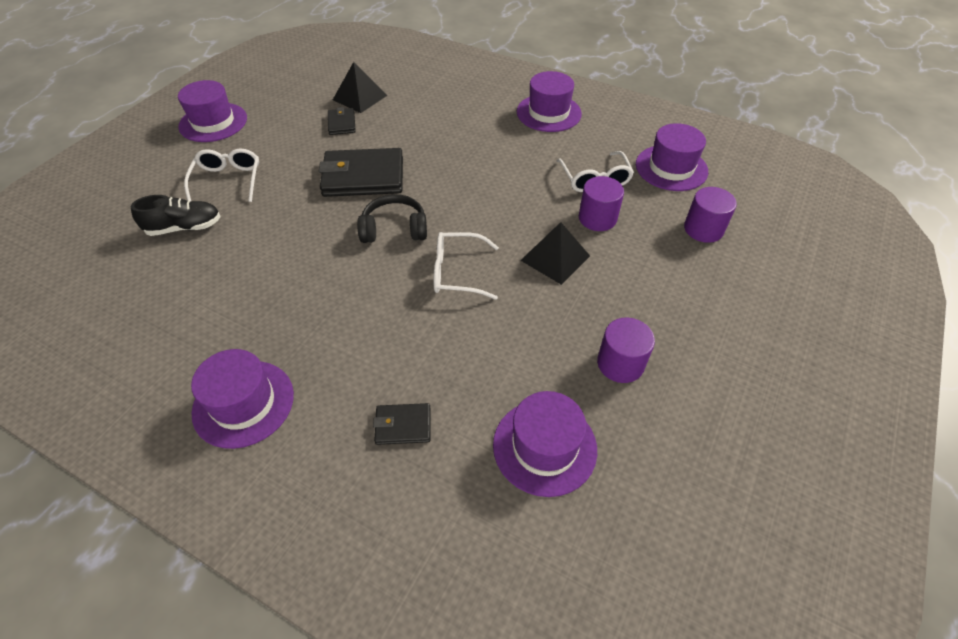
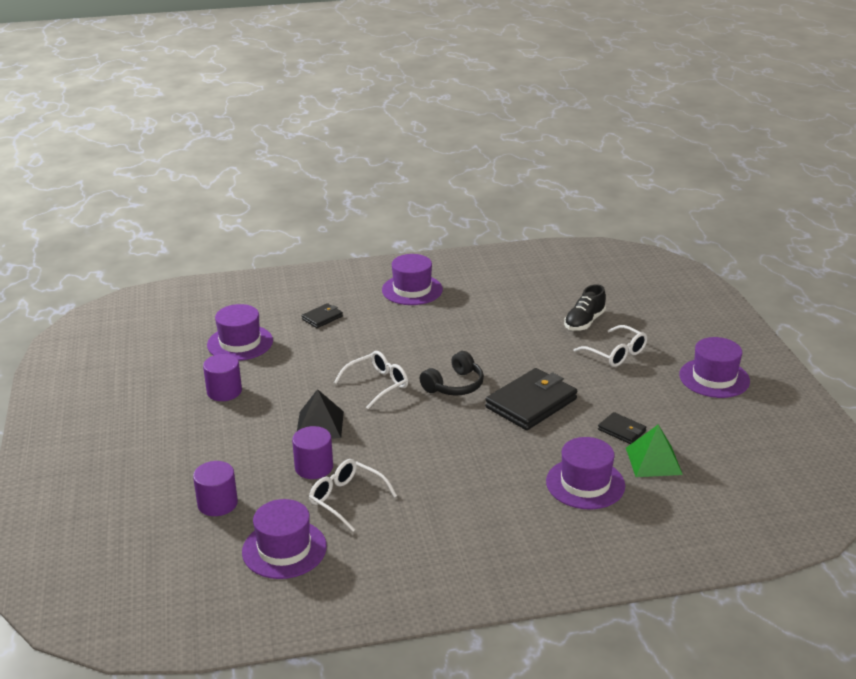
camera: 140 degrees right, 20 degrees down
black pyramid [333,62,387,113] -> green pyramid [626,425,683,477]
purple hat [517,71,582,132] -> purple hat moved to [546,437,625,509]

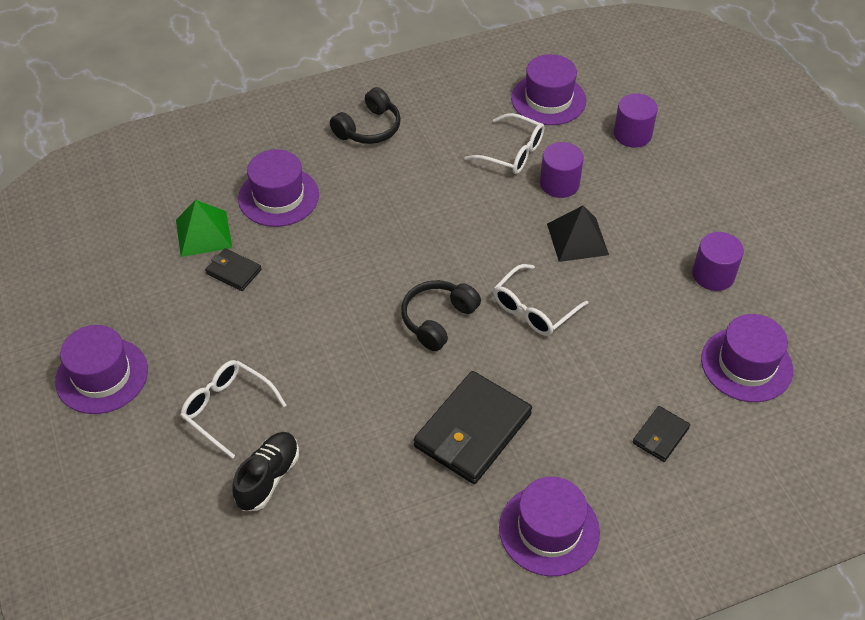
camera: 170 degrees right, 20 degrees up
black wallet [485,368,577,430] -> black wallet moved to [414,371,532,484]
none -> black headphones [330,87,401,144]

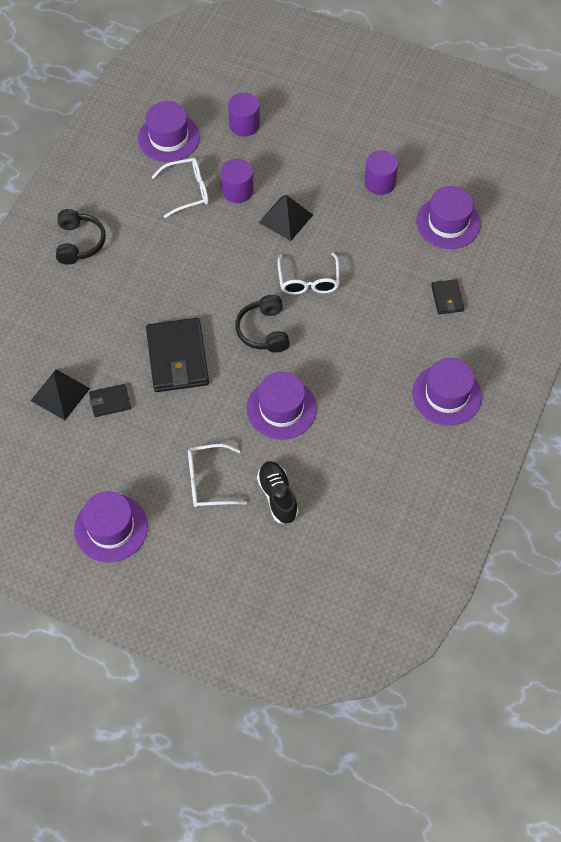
camera: 45 degrees left, 10 degrees up
green pyramid [176,200,232,257] -> black pyramid [31,369,90,420]
purple hat [238,149,319,227] -> purple hat moved to [247,372,317,440]
black wallet [414,371,532,484] -> black wallet moved to [146,318,209,392]

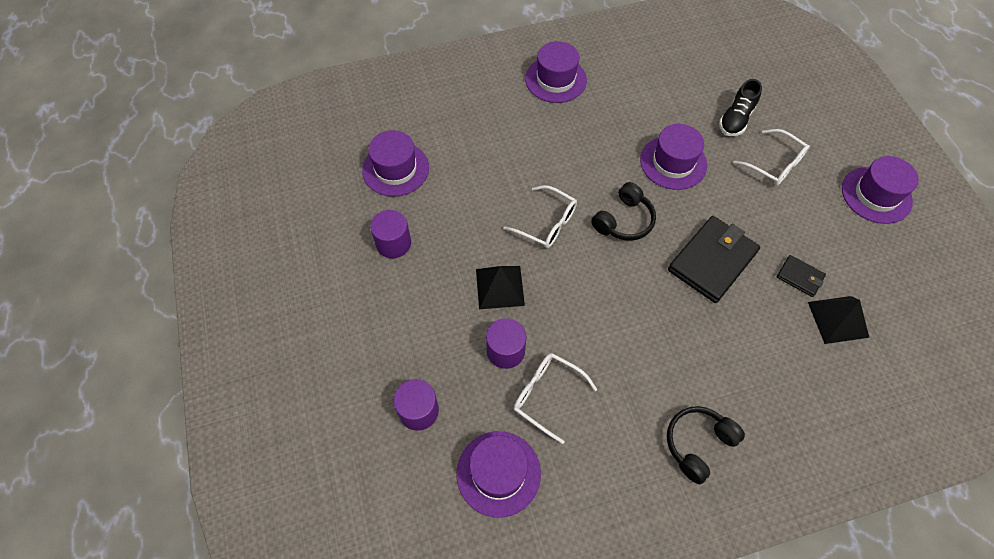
camera: 130 degrees left, 0 degrees up
white glasses [277,252,340,295] -> white glasses turned 75 degrees clockwise [503,185,577,248]
black wallet [431,279,464,314] -> none

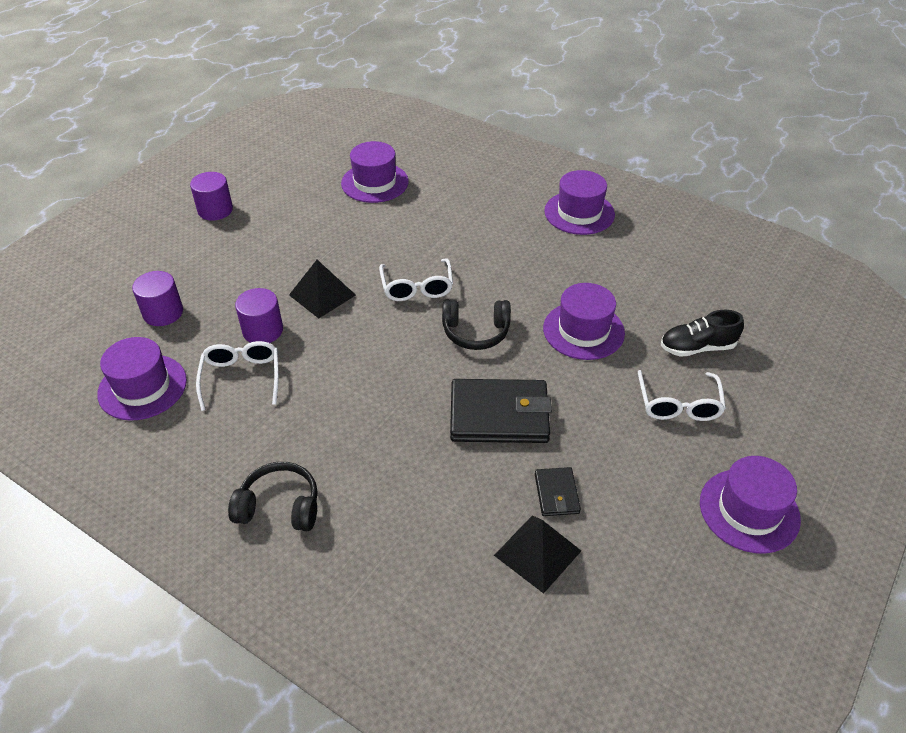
camera: 50 degrees right, 15 degrees down
purple cylinder [370,210,411,258] -> purple cylinder moved to [190,172,233,221]

